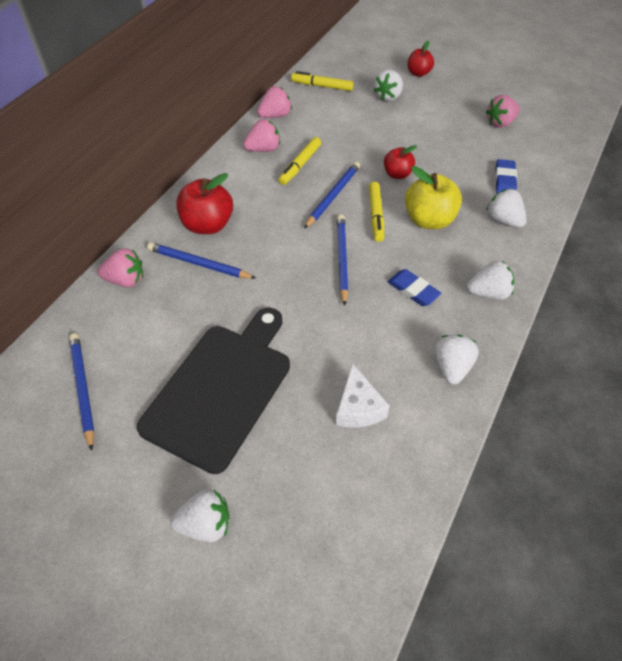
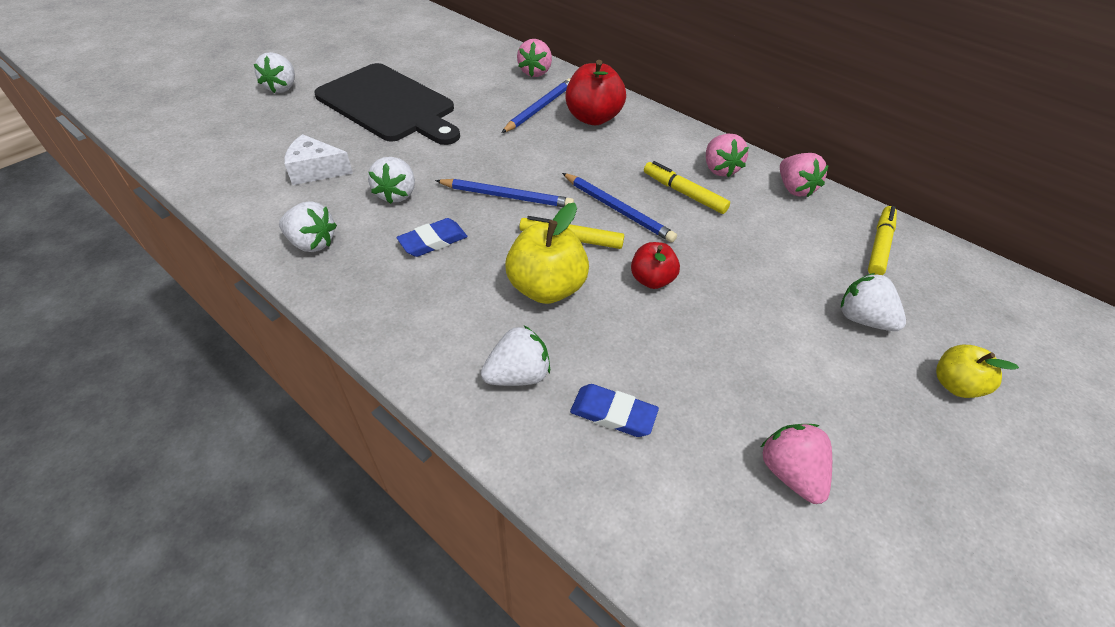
camera: 100 degrees right, 5 degrees down
blue pencil [69,333,95,451] -> none
red apple [407,41,434,77] -> yellow apple [936,345,1019,398]
white strawberry [467,261,514,300] -> white strawberry moved to [368,157,415,204]

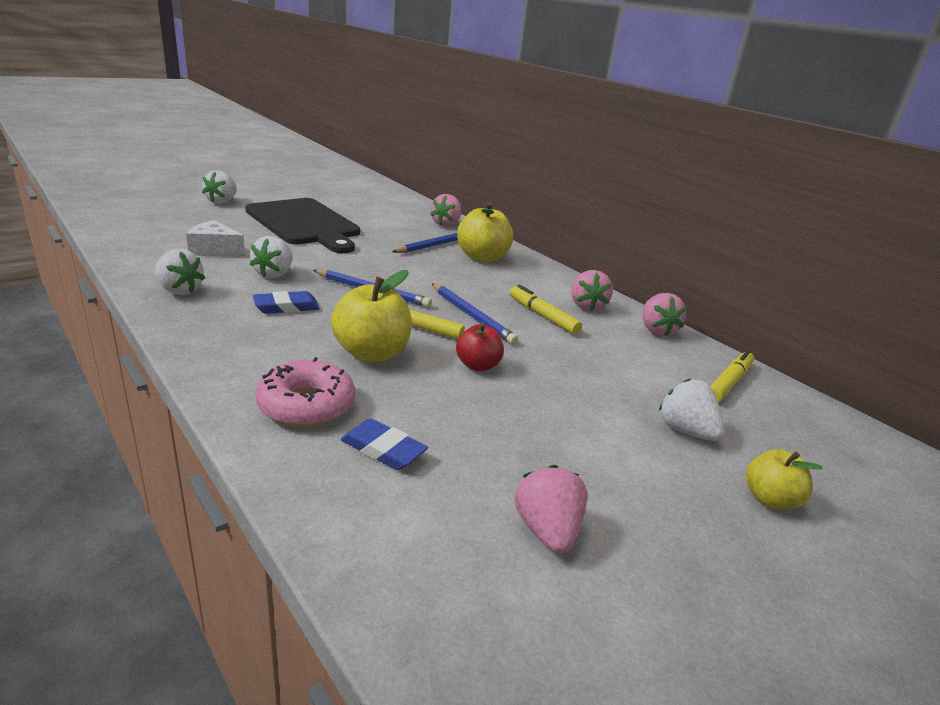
camera: 10 degrees right, 20 degrees down
white strawberry [481,326,550,386] -> pink donut [255,357,355,427]
red apple [565,60,626,125] -> yellow apple [457,202,514,262]

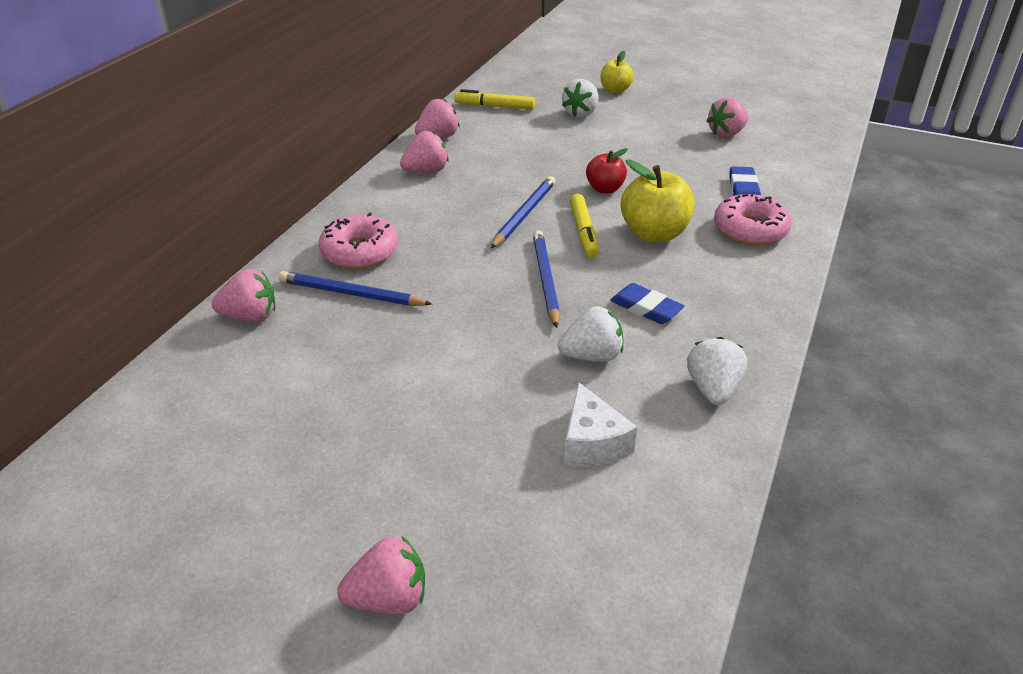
camera: 115 degrees left, 10 degrees up
white strawberry [202,170,237,204] -> pink strawberry [337,536,425,614]
black cutting board [245,198,360,253] -> none
yellow apple [457,202,514,262] -> pink donut [319,213,398,269]
yellow marker [510,285,582,334] -> none

